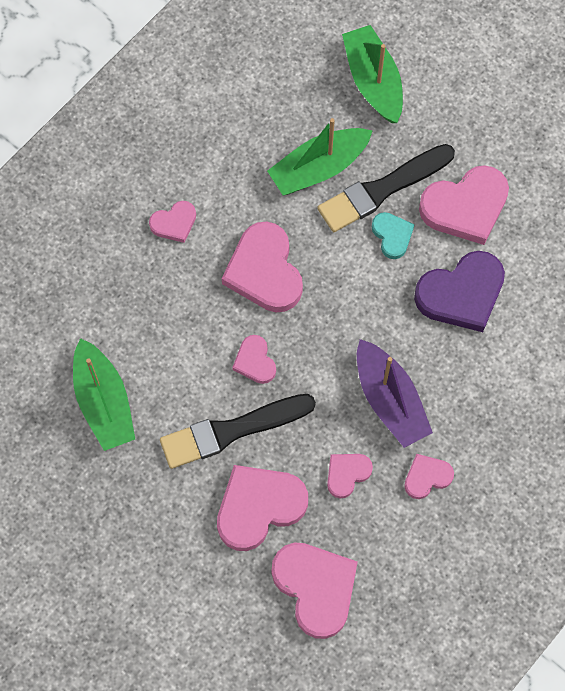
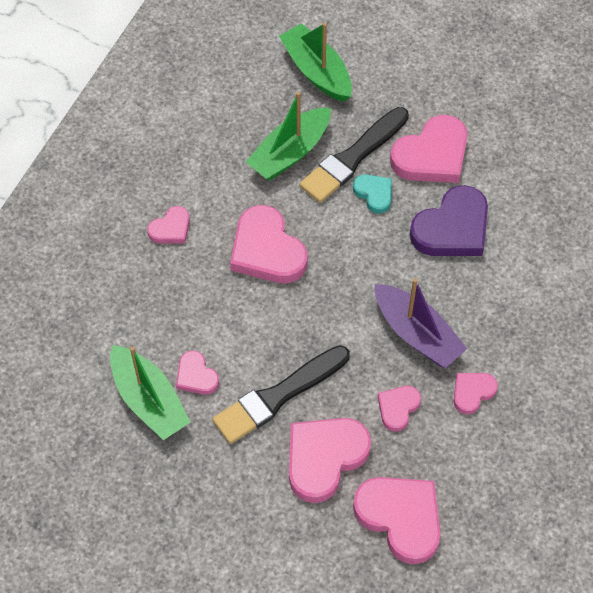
camera: 15 degrees left, 10 degrees down
pink heart [232,335,276,384] -> pink heart moved to [176,351,219,395]

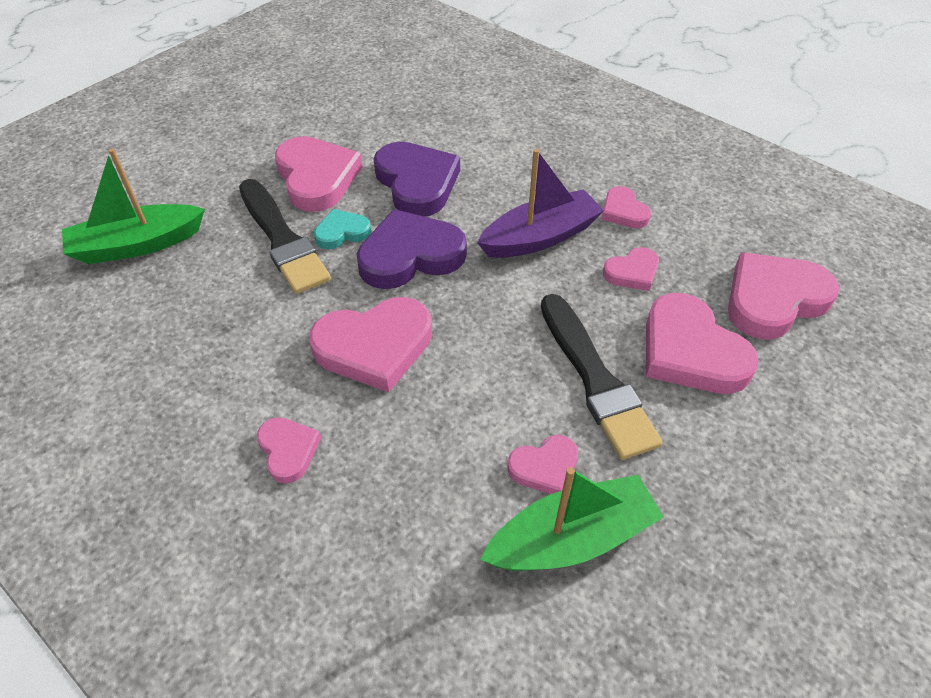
camera: 75 degrees left, 10 degrees down
green boat [246,92,331,180] -> none
pink heart [378,386,421,431] -> pink heart turned 75 degrees counterclockwise [603,247,659,291]
none -> purple heart [357,209,467,289]

